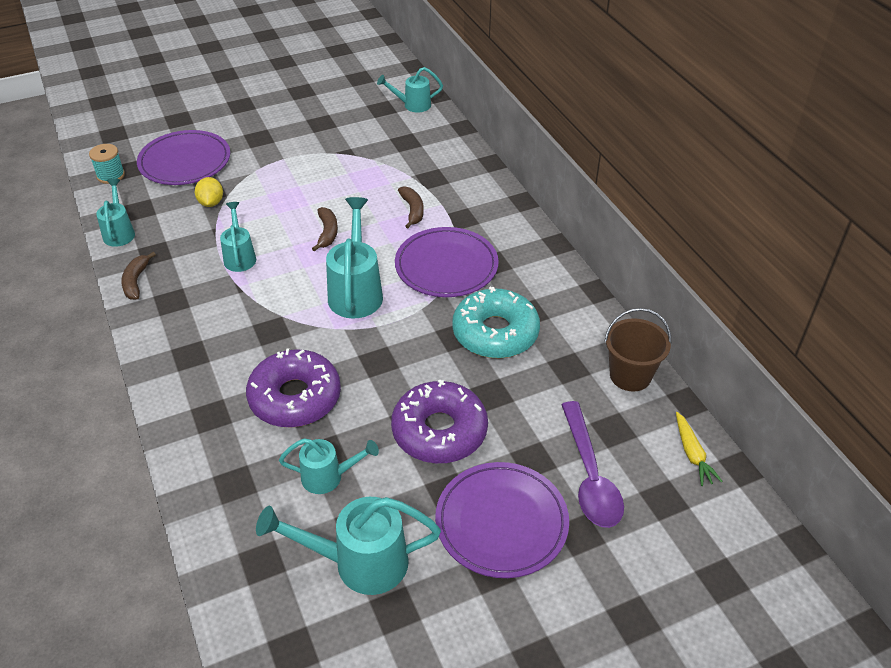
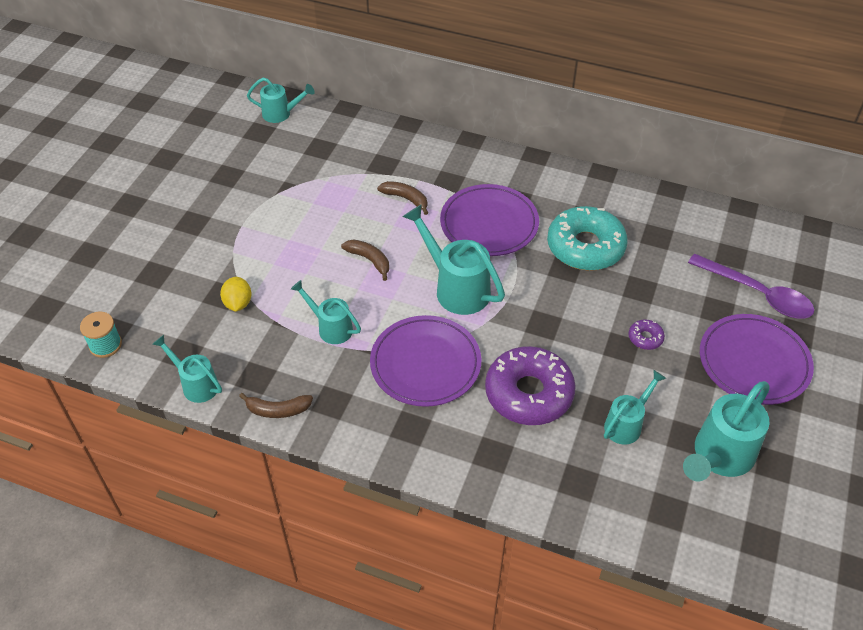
camera: 45 degrees left, 5 degrees up
brown banana [121,252,156,300] -> brown banana turned 45 degrees counterclockwise [239,393,313,418]
purple plate [137,130,230,185] -> purple plate moved to [370,315,482,407]
yellow lemon [195,177,223,207] -> yellow lemon turned 45 degrees clockwise [220,277,252,312]
turquoise watering can [377,67,443,113] -> turquoise watering can turned 120 degrees counterclockwise [247,77,314,123]
purple donut [391,379,488,463] -> purple donut [629,319,665,350], size x0.42
brown bucket [604,308,671,391] -> none
yellow carrot [676,412,723,486] -> none

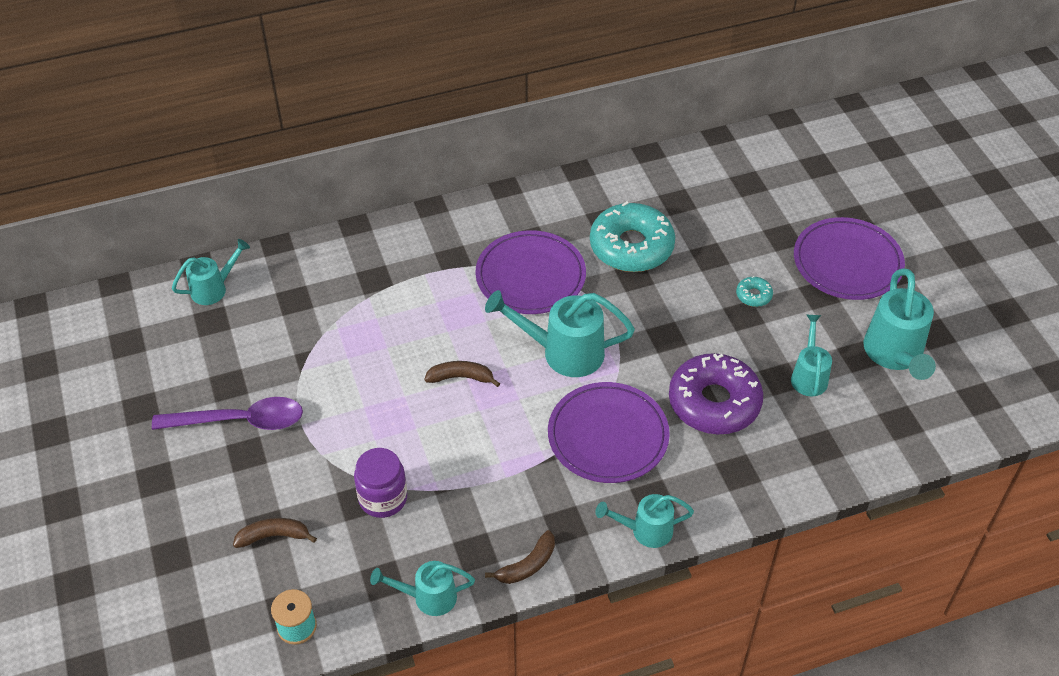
camera: 40 degrees left, 0 degrees up
yellow lemon [220,277,252,312] -> purple jar [354,448,407,518]
turquoise watering can [291,280,361,344] -> turquoise watering can moved to [595,494,694,548]
brown banana [377,181,428,215] -> brown banana moved to [233,518,317,548]
purple donut [629,319,665,350] -> turquoise donut [736,276,773,307]
purple spoon [688,253,814,319] -> purple spoon moved to [152,397,303,430]

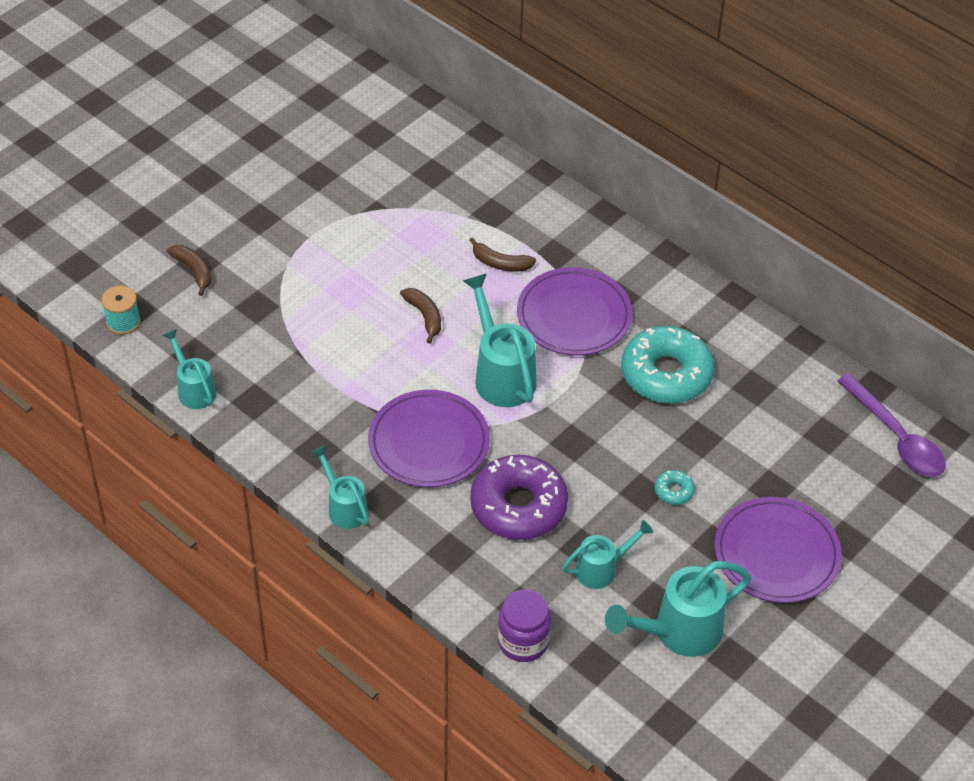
camera: 60 degrees right, 0 degrees up
purple spoon [152,397,303,430] -> purple spoon moved to [837,374,946,477]
turquoise watering can [172,239,250,305] -> none
purple jar [354,448,407,518] -> purple jar moved to [498,590,551,662]
brown banana [485,530,555,584] -> brown banana moved to [469,237,536,271]

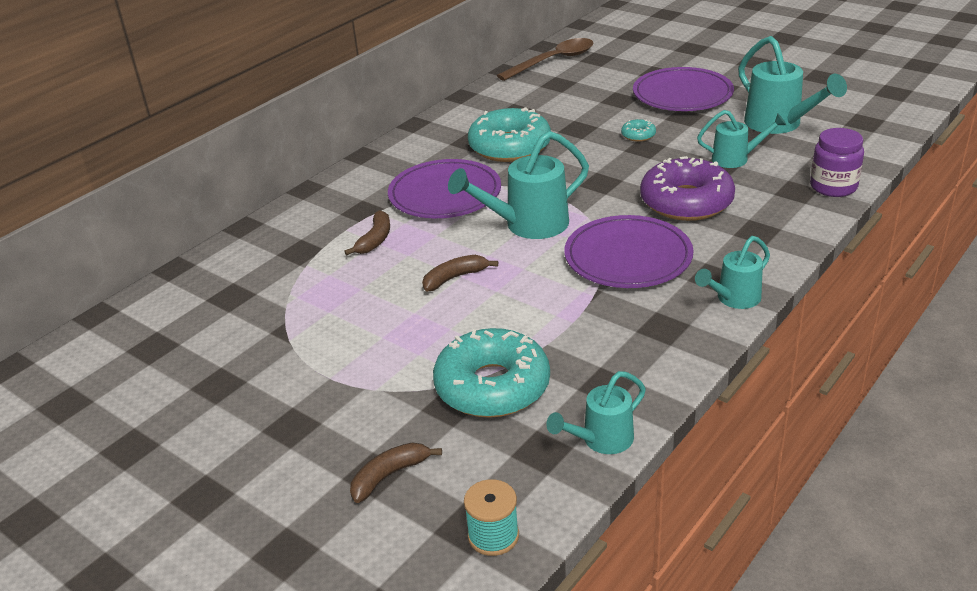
camera: 90 degrees left, 15 degrees down
turquoise watering can [562,520,653,589] -> turquoise watering can turned 120 degrees clockwise [697,110,786,168]
purple spoon [837,374,946,477] -> brown spoon [497,38,593,81]
none -> turquoise donut [433,328,550,418]

